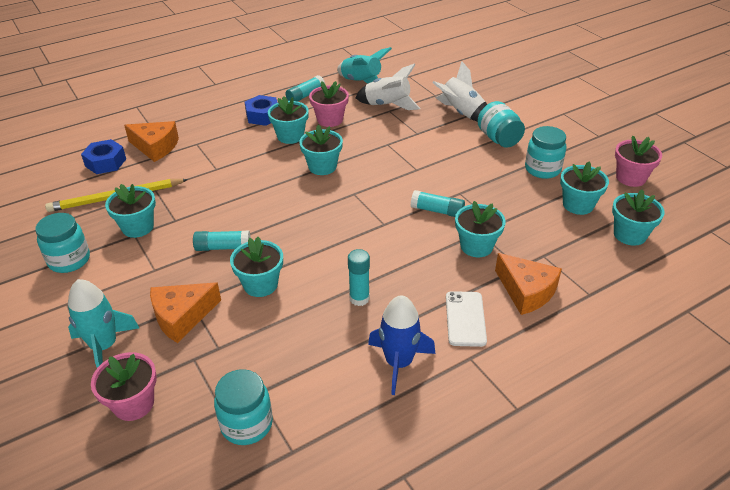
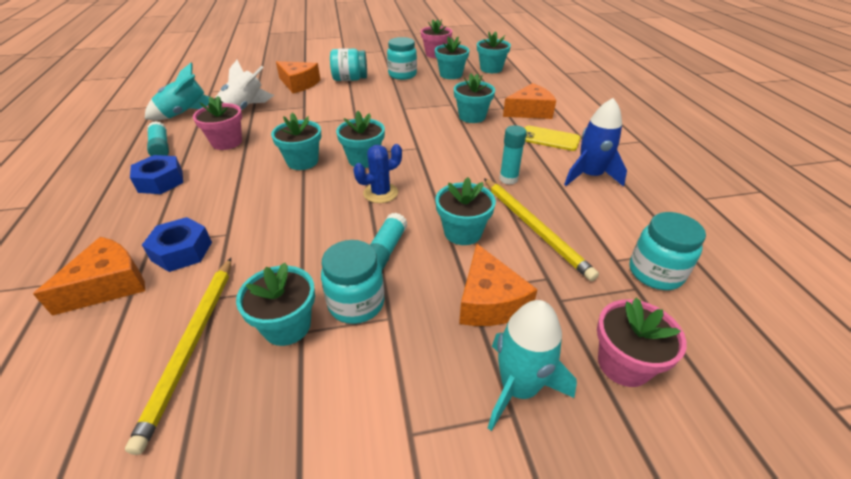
camera: 70 degrees left, 0 degrees up
turquoise jar [35,213,90,273] -> turquoise jar moved to [321,240,385,324]
blue nut [81,139,126,174] -> blue nut moved to [142,217,212,272]
turquoise flower pot [268,96,309,144] -> turquoise flower pot moved to [336,111,385,168]
turquoise glue stick [411,190,465,217] -> none
white rocket [432,61,487,121] -> orange cheese [276,61,320,93]
white phone [446,291,487,347] -> yellow phone [525,126,580,151]
none -> blue cactus [353,144,402,203]
none -> yellow pencil [484,178,599,281]

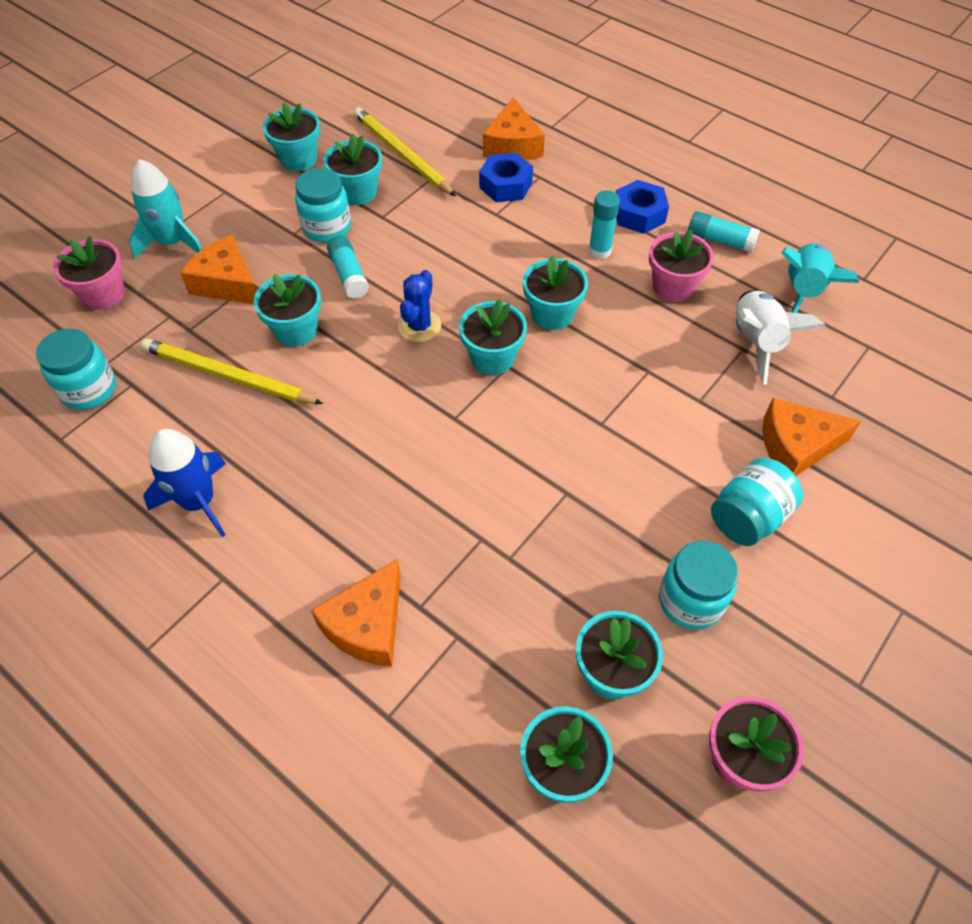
camera: 140 degrees right, 15 degrees up
turquoise flower pot [454,74,495,123] -> turquoise flower pot moved to [263,102,320,171]
turquoise glue stick [499,125,527,185] -> turquoise glue stick moved to [589,191,620,259]
yellow phone [525,126,580,151] -> none

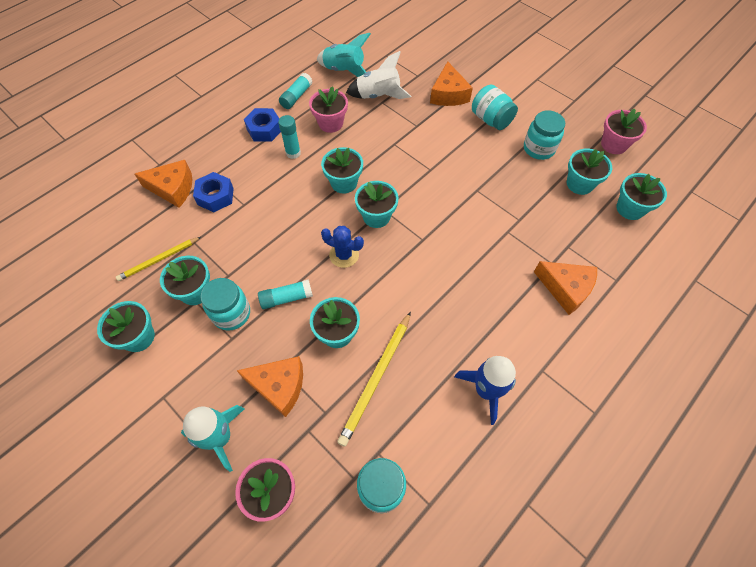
camera: 85 degrees left, 5 degrees up
orange cheese [180,235,257,304] -> orange cheese turned 120 degrees counterclockwise [237,356,303,417]
yellow pencil [354,107,456,196] -> yellow pencil [116,237,201,281], size x0.66

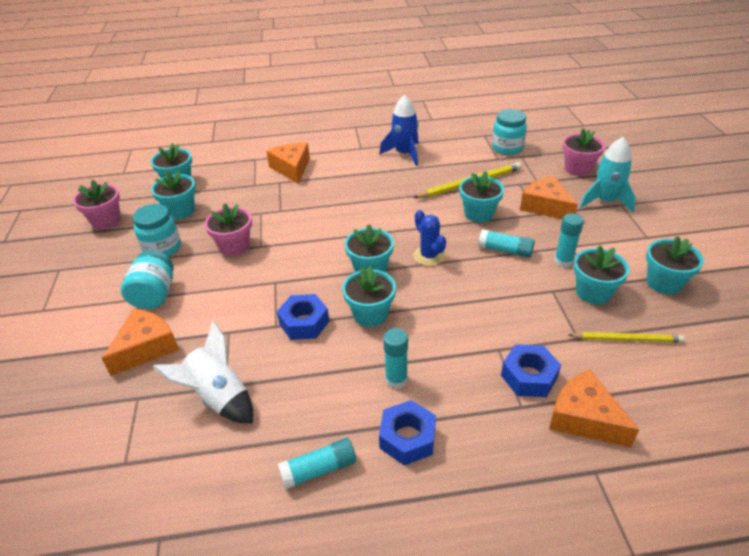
camera: 140 degrees left, 20 degrees down
turquoise jar [201,278,250,331] -> turquoise glue stick [554,213,584,268]
pink flower pot [309,86,348,133] -> pink flower pot moved to [205,203,252,256]
turquoise rocket [317,33,371,77] -> none
none -> blue nut [277,294,329,340]

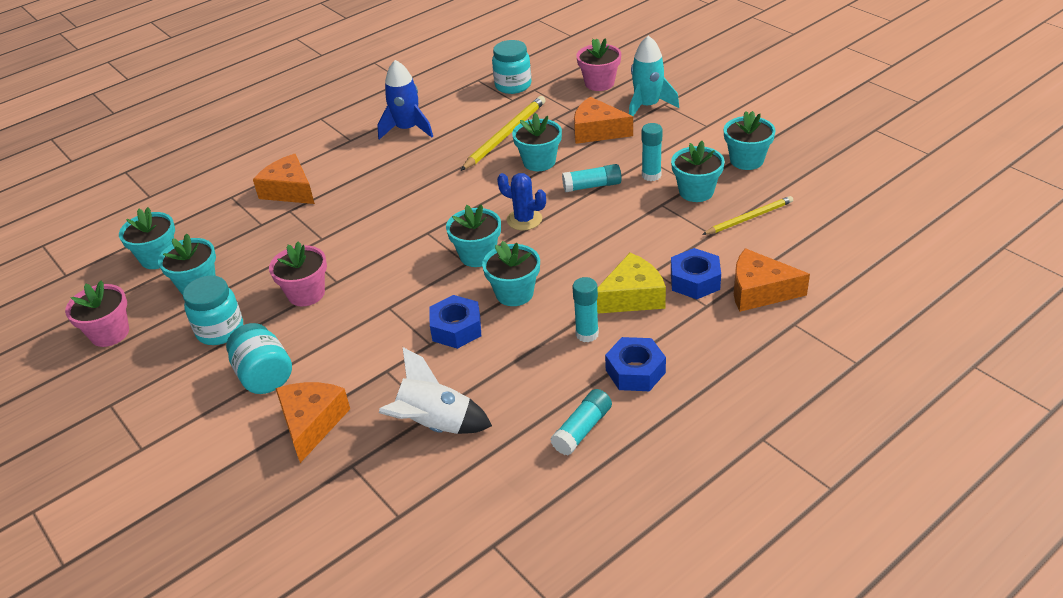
camera: 30 degrees left, 0 degrees up
none -> yellow cheese [597,253,666,314]

